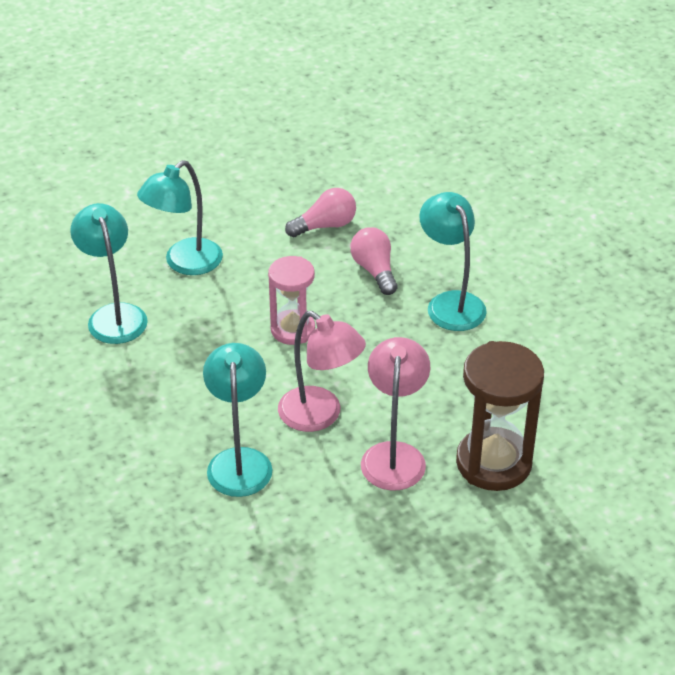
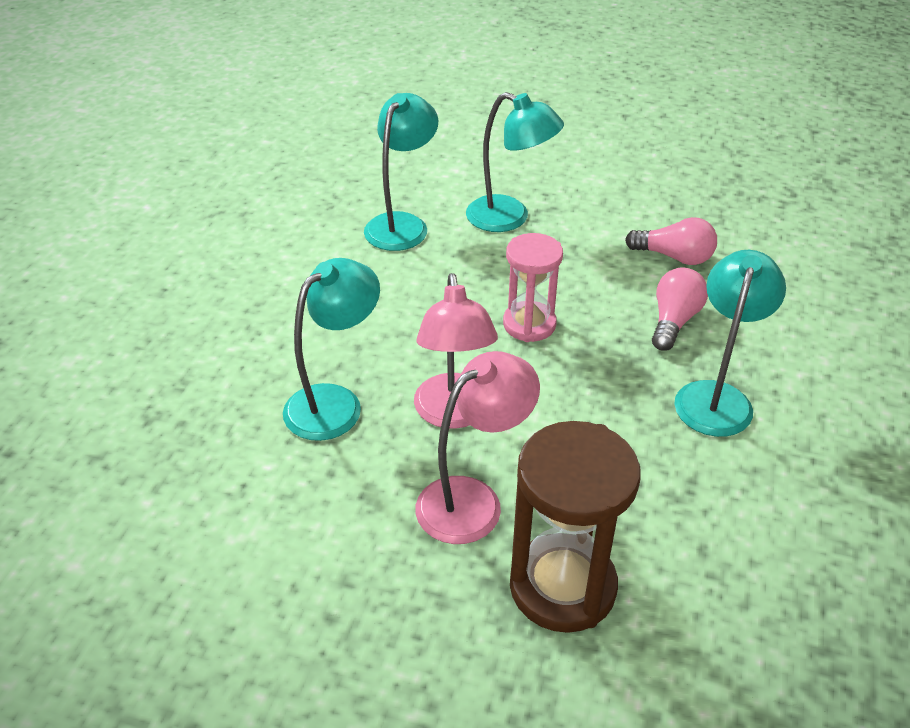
camera: 45 degrees right, 0 degrees up
turquoise lamp [137,160,223,275] -> turquoise lamp turned 150 degrees counterclockwise [466,92,564,232]

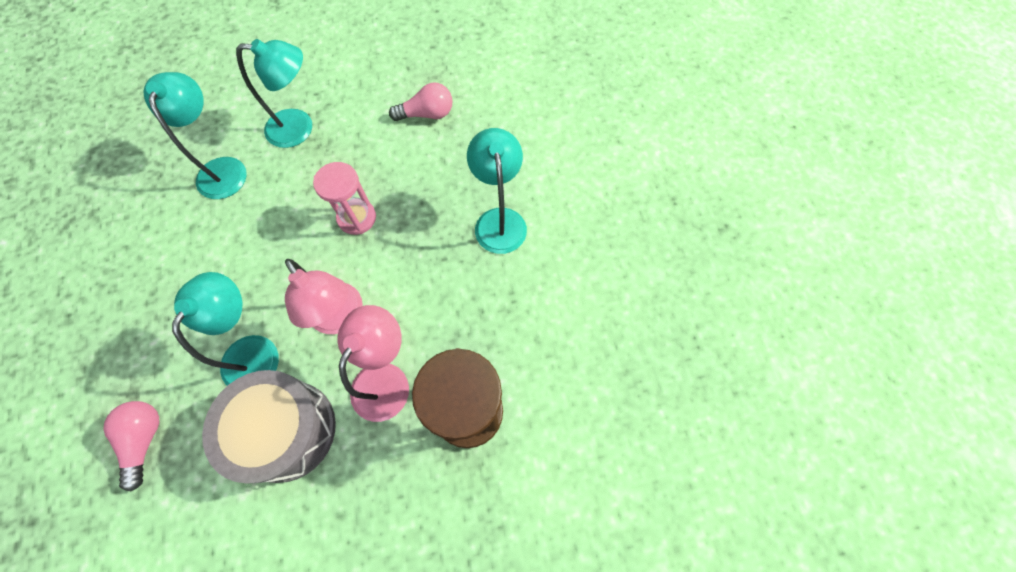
camera: 30 degrees left, 25 degrees up
pink light bulb [652,267,708,351] -> pink light bulb moved to [103,401,159,491]
none -> grey drum [202,370,336,483]

